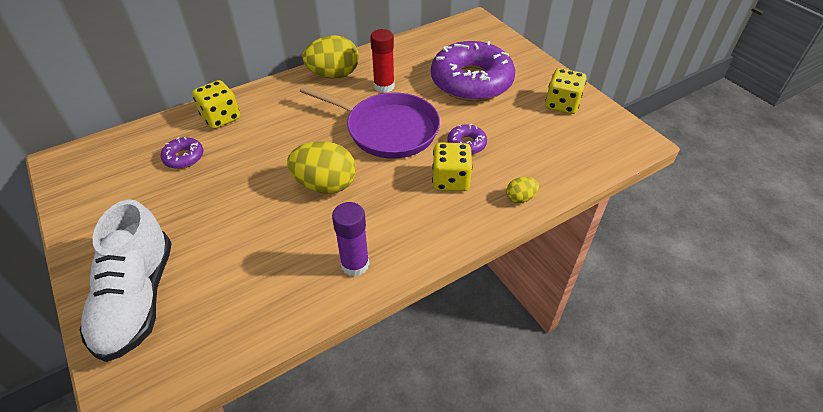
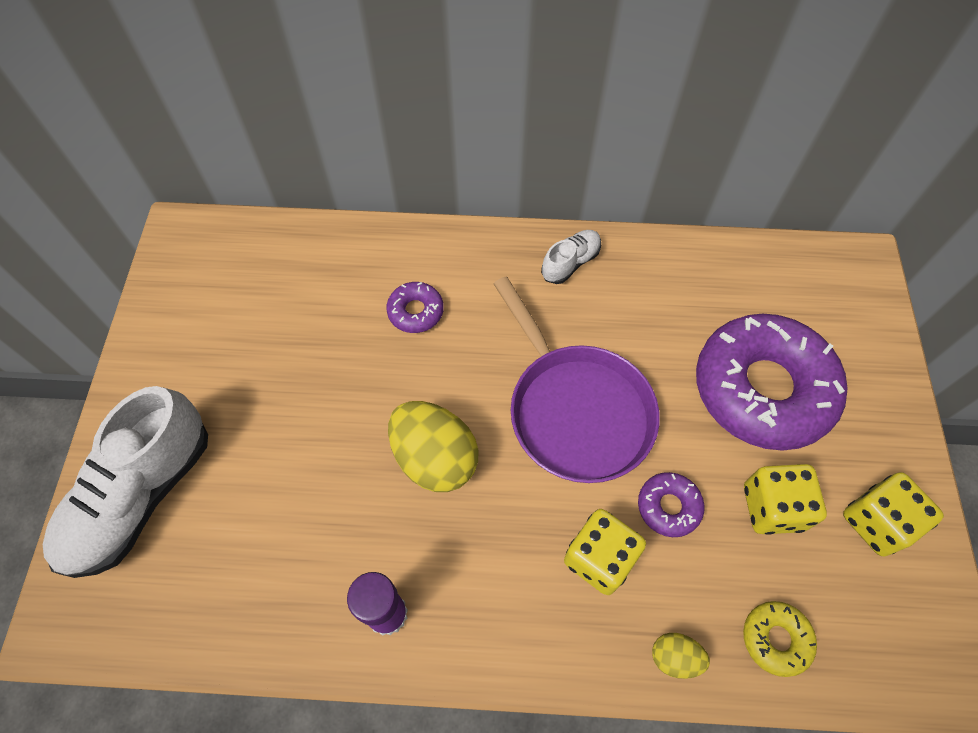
camera: 35 degrees right, 15 degrees up
purple donut [161,137,203,169] -> purple donut moved to [386,282,444,333]
yellow dice [192,80,240,129] -> yellow dice moved to [744,464,827,535]
yellow egg [302,35,359,79] -> white shoe [541,230,601,284]
red glue stick [370,29,395,93] -> none
none -> yellow donut [743,601,817,677]

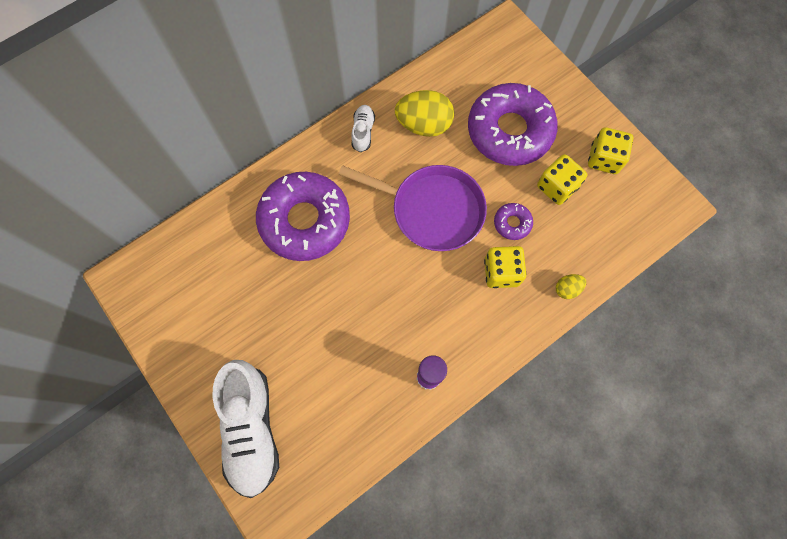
camera: 40 degrees left, 10 degrees up
purple donut [386,282,444,333] -> purple donut [256,172,350,261], size x2.38
yellow egg [388,401,478,492] -> yellow egg moved to [395,90,454,137]
yellow donut [743,601,817,677] -> none

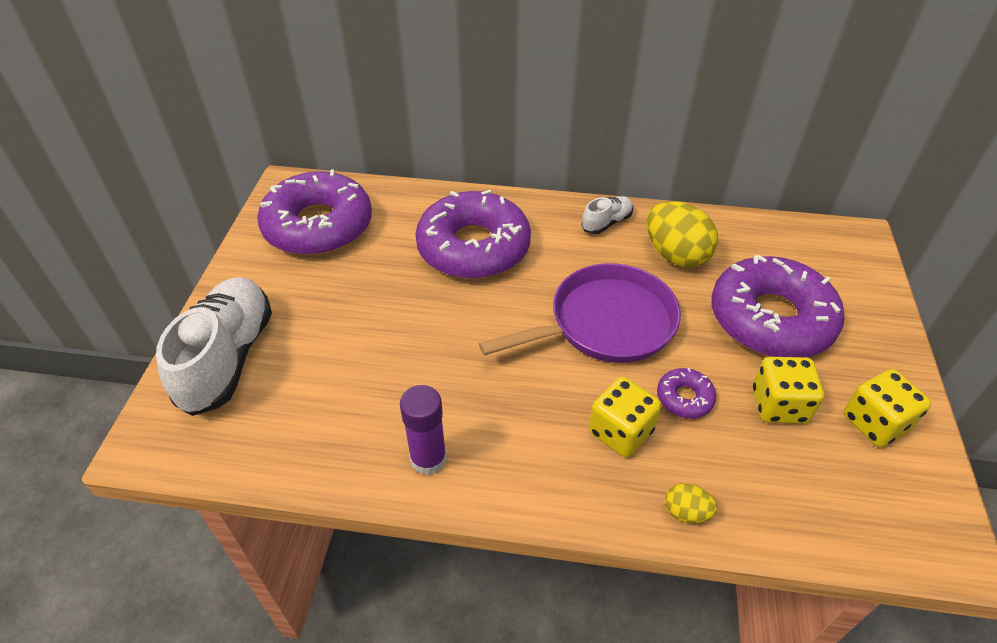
camera: 45 degrees right, 25 degrees down
white shoe [213,360,279,498] -> white shoe turned 150 degrees clockwise [156,277,272,416]
purple pan [338,165,487,251] -> purple pan turned 90 degrees counterclockwise [479,263,681,363]
none -> purple donut [257,169,372,256]

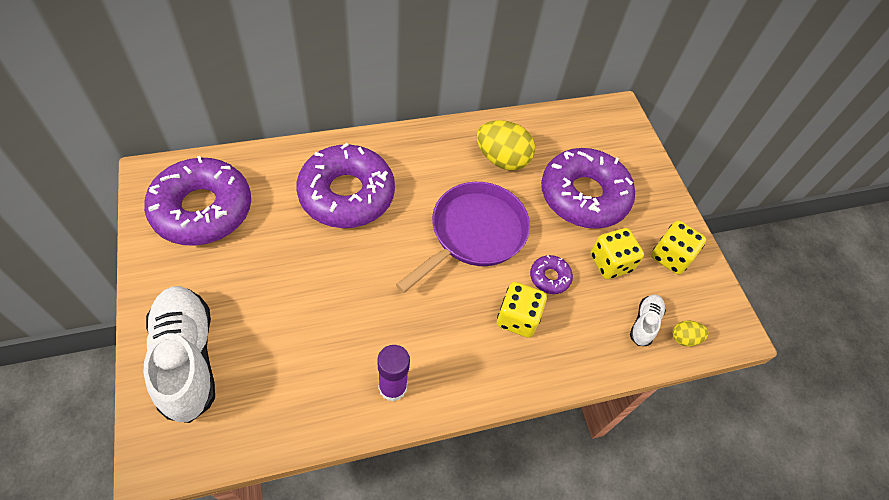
camera: 30 degrees left, 10 degrees up
white shoe [581,196,633,234] -> white shoe moved to [630,294,666,346]
yellow egg [665,483,718,523] -> yellow egg moved to [673,321,709,347]

